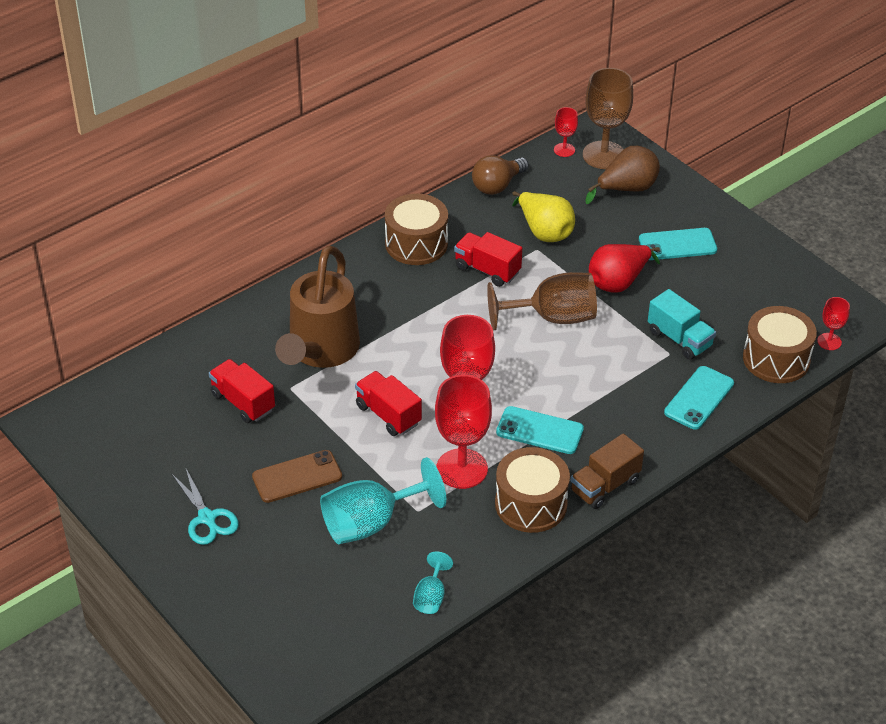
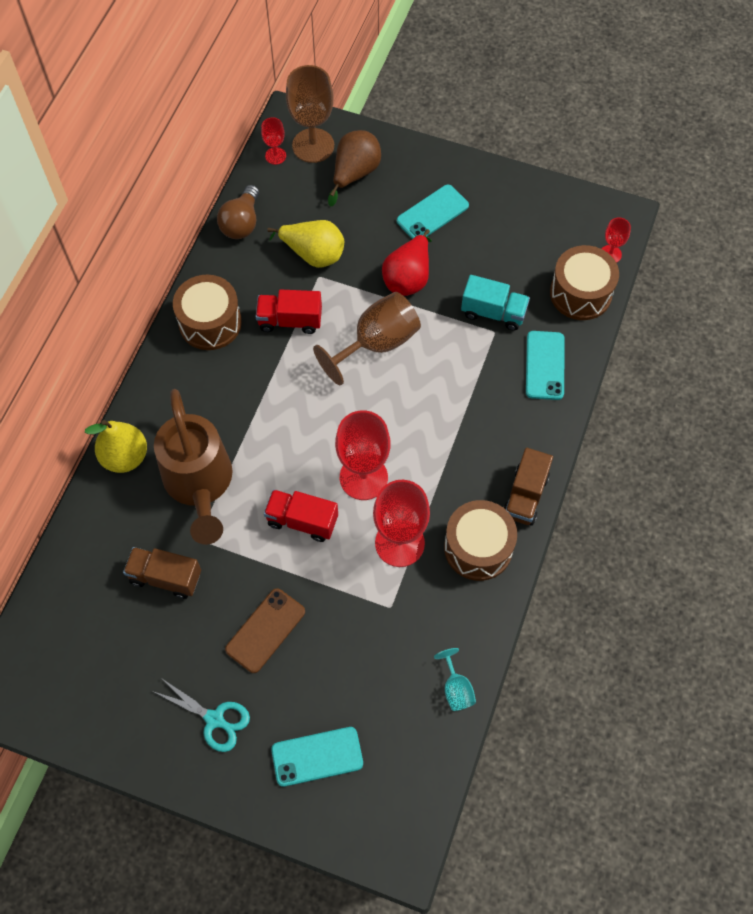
camera: 30 degrees left, 20 degrees up
red truck [209,359,275,423] -> brown truck [123,547,201,599]
turquoise goblet [320,457,446,544] -> none
turquoise phone [496,406,584,454] -> turquoise phone moved to [271,727,363,787]
none -> yellow pear [85,420,147,473]

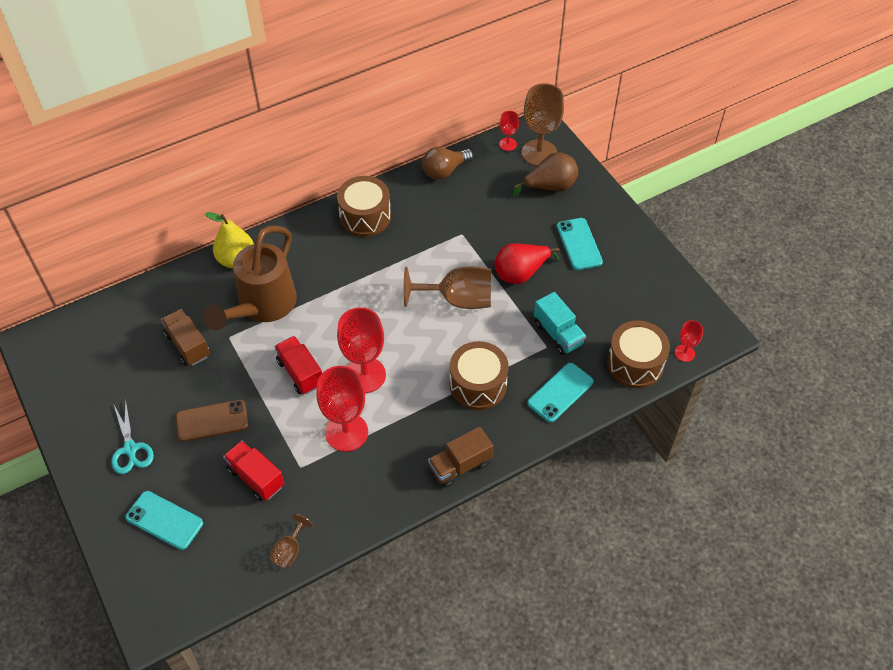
camera: 40 degrees right, 10 degrees down
red truck [256,289,322,334] -> red truck moved to [223,441,284,501]
yellow pear [267,220,344,268] -> none
turquoise phone [397,185,469,239] -> turquoise phone turned 75 degrees clockwise [557,218,603,270]
turquoise goblet [434,648,476,711] -> brown goblet [269,514,313,568]
brown drum [444,500,517,581] -> brown drum moved to [450,341,509,410]

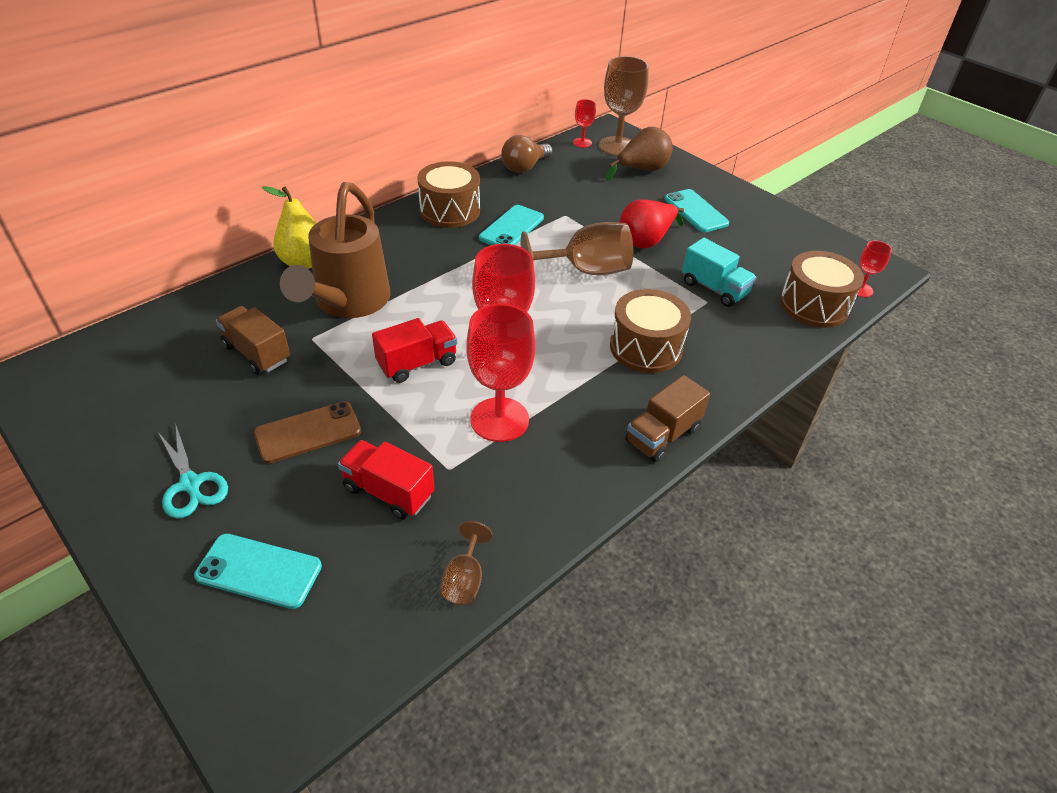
camera: 15 degrees left, 10 degrees down
red truck [274,336,322,395] -> red truck turned 105 degrees clockwise [372,318,457,383]
turquoise phone [527,363,594,422] -> turquoise phone moved to [479,205,544,245]

